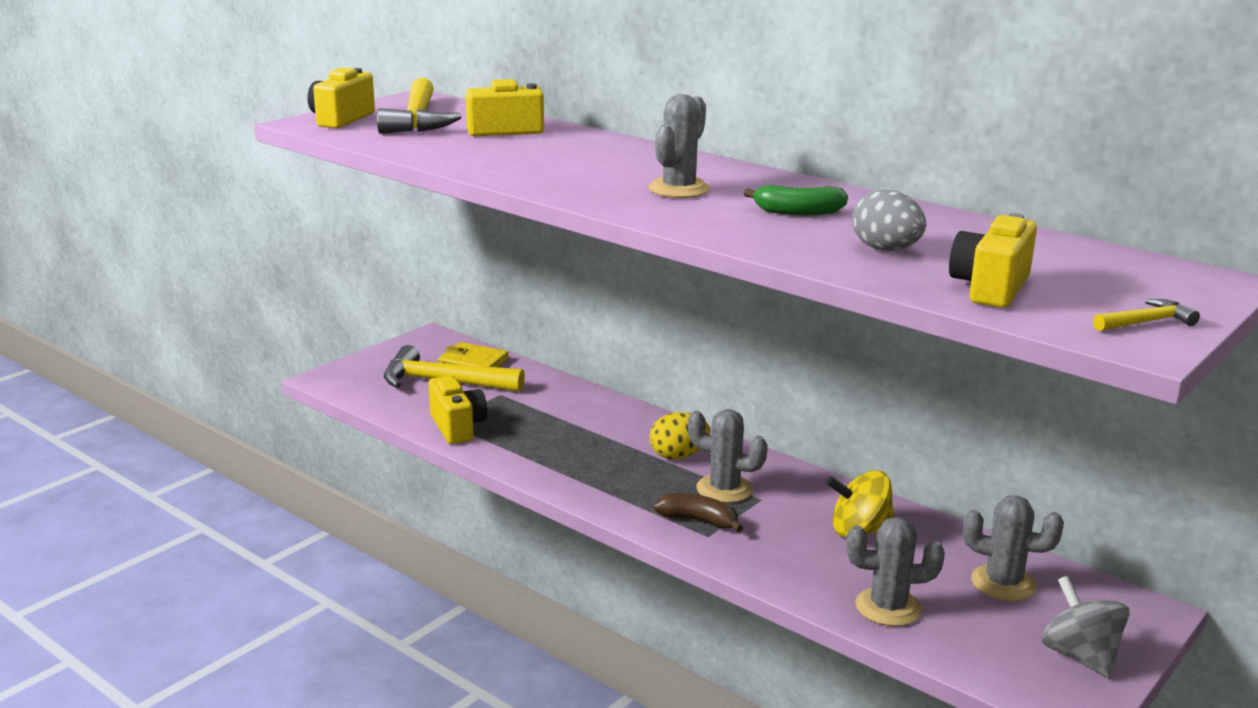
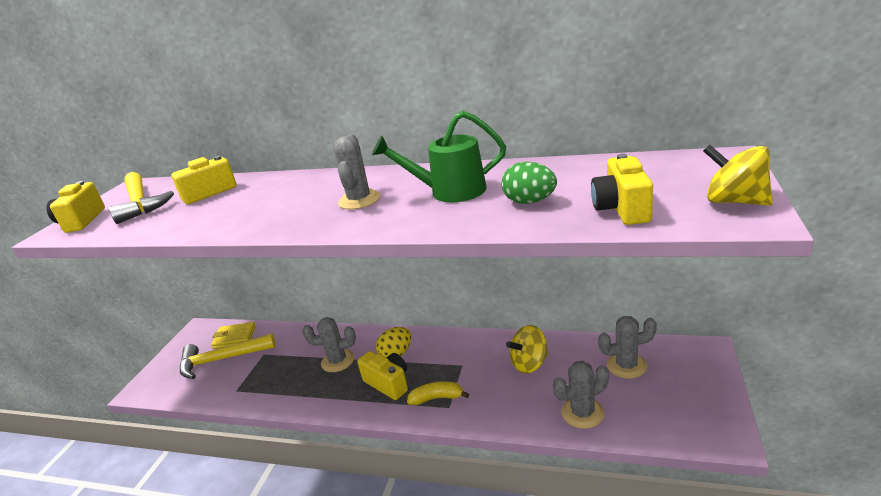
camera: 20 degrees left, 5 degrees up
yellow camera [429,376,487,444] -> yellow camera moved to [357,351,408,400]
brown banana [653,493,743,532] -> yellow banana [407,381,469,405]
grey cactus [688,409,768,503] -> grey cactus moved to [302,317,356,372]
green banana [744,185,848,215] -> green watering can [372,111,506,202]
grey egg [852,189,926,250] -> green egg [502,162,557,204]
grey spinning top [1042,576,1129,678] -> none
yellow hammer [1093,299,1200,331] -> yellow spinning top [703,144,773,206]

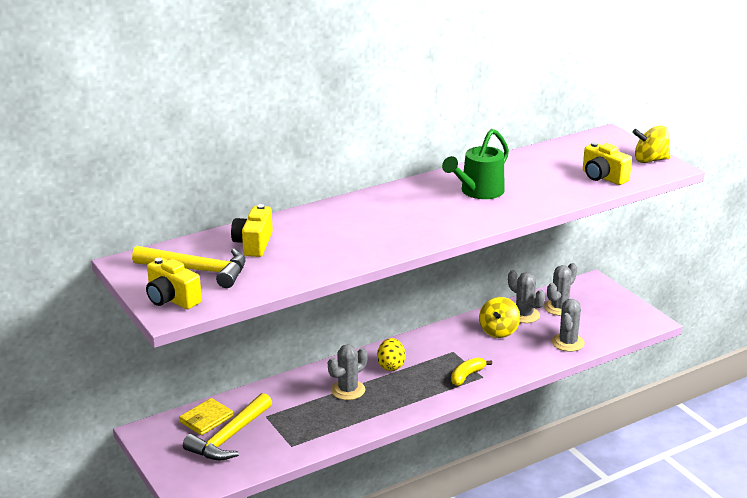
camera: 50 degrees left, 0 degrees up
grey cactus [334,134,380,210] -> grey cactus moved to [508,270,545,323]
yellow camera [357,351,408,400] -> none
green egg [502,162,557,204] -> none

